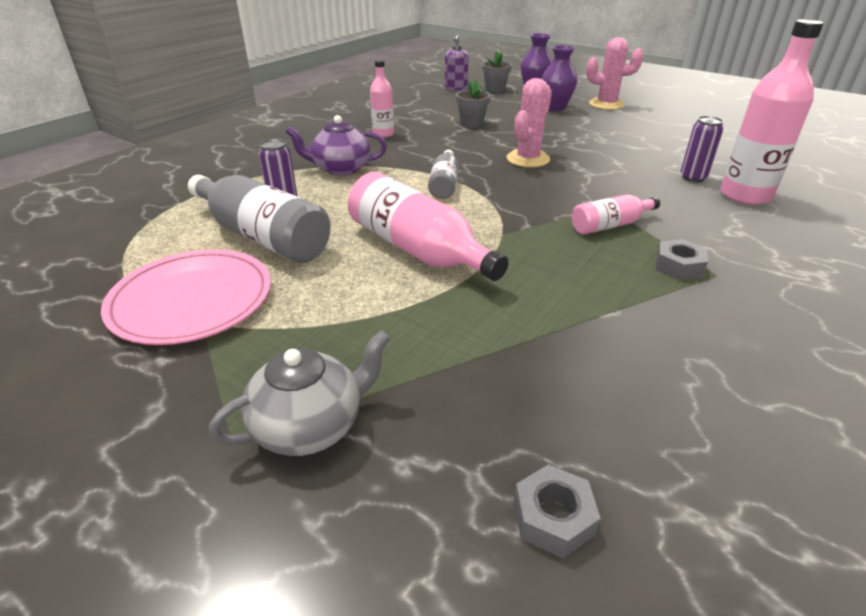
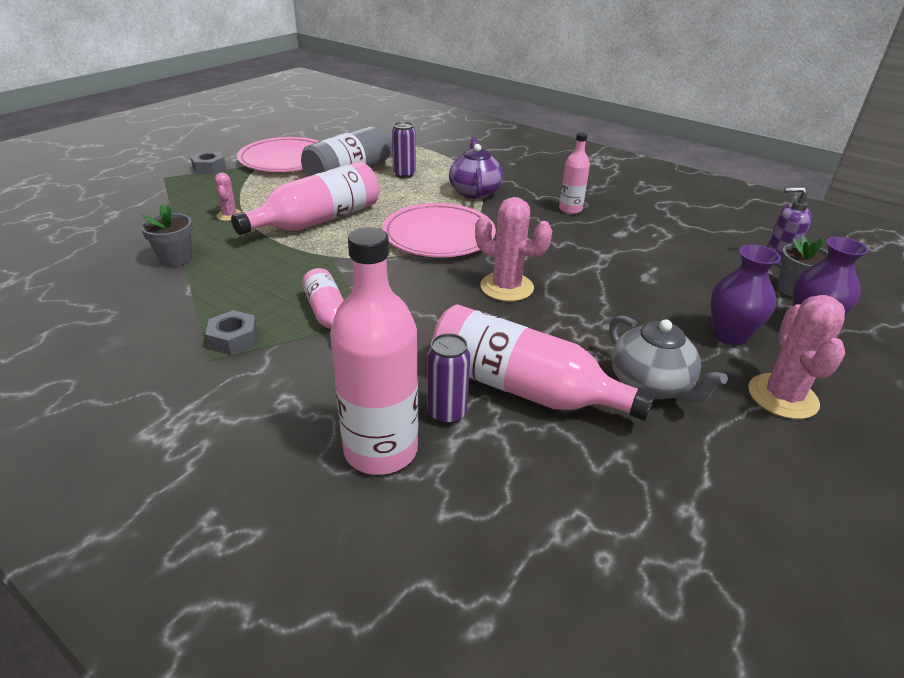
camera: 90 degrees right, 0 degrees up
grey teapot [209,330,391,456] -> grey teapot moved to [609,315,728,403]
grey bottle [428,150,459,199] -> pink plate [382,203,496,257]
grey flower pot [456,79,491,128] -> grey flower pot moved to [141,204,193,267]
grey nut [514,465,601,558] -> grey nut moved to [190,151,226,174]
none -> pink cactus [214,172,242,221]
none -> pink bottle [431,304,655,421]

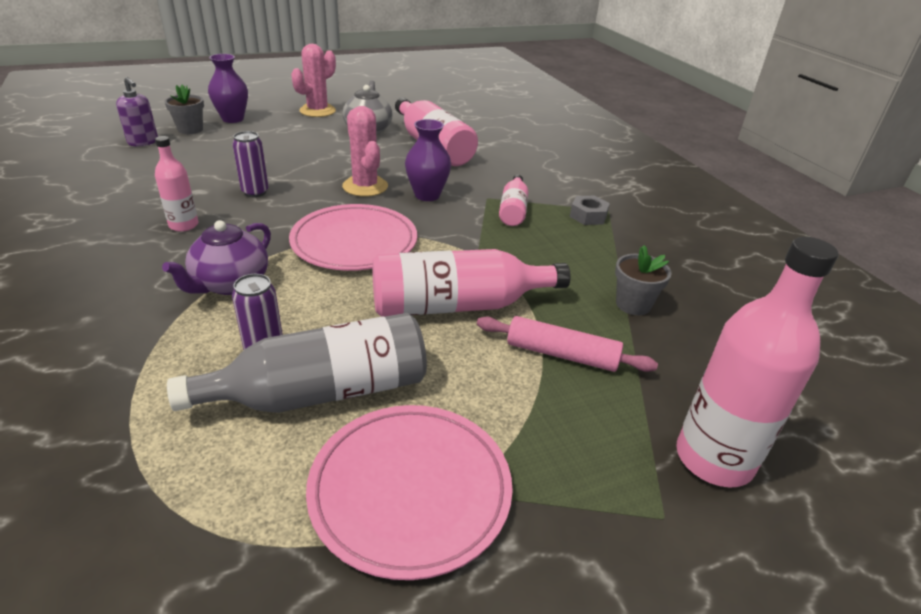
camera: 150 degrees left, 0 degrees up
grey nut [190,151,226,174] -> none
pink cactus [214,172,242,221] -> pink rolling pin [477,316,658,372]
pink bottle [330,227,418,475] -> pink bottle moved to [676,237,838,488]
purple can [427,333,470,425] -> purple can moved to [233,131,269,197]
purple vase [710,244,781,345] -> purple vase moved to [405,119,451,201]

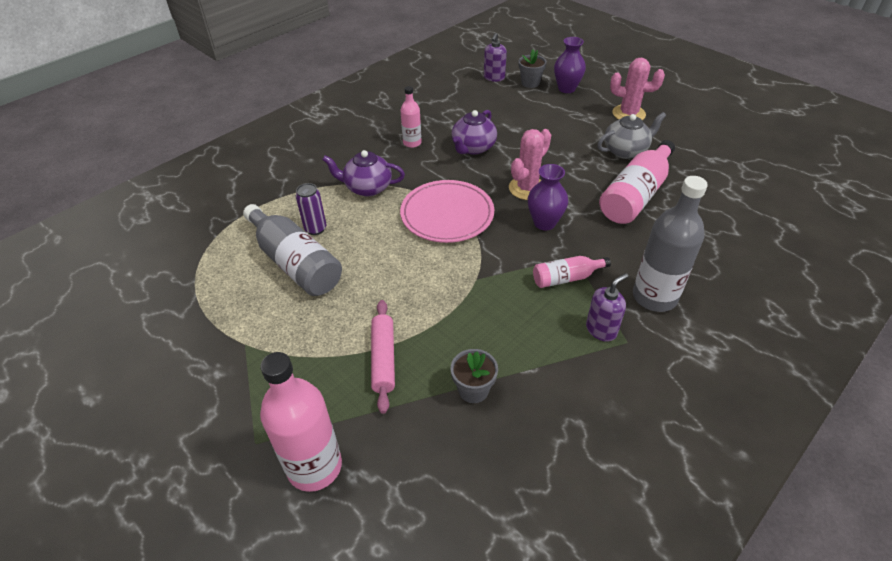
camera: 70 degrees right, 10 degrees up
purple can [233,131,269,197] -> purple teapot [452,110,497,155]
pink plate [306,405,513,580] -> none
pink bottle [372,249,571,317] -> none
grey nut [570,196,610,225] -> purple soap dispenser [586,273,628,342]
none -> grey bottle [633,176,708,312]

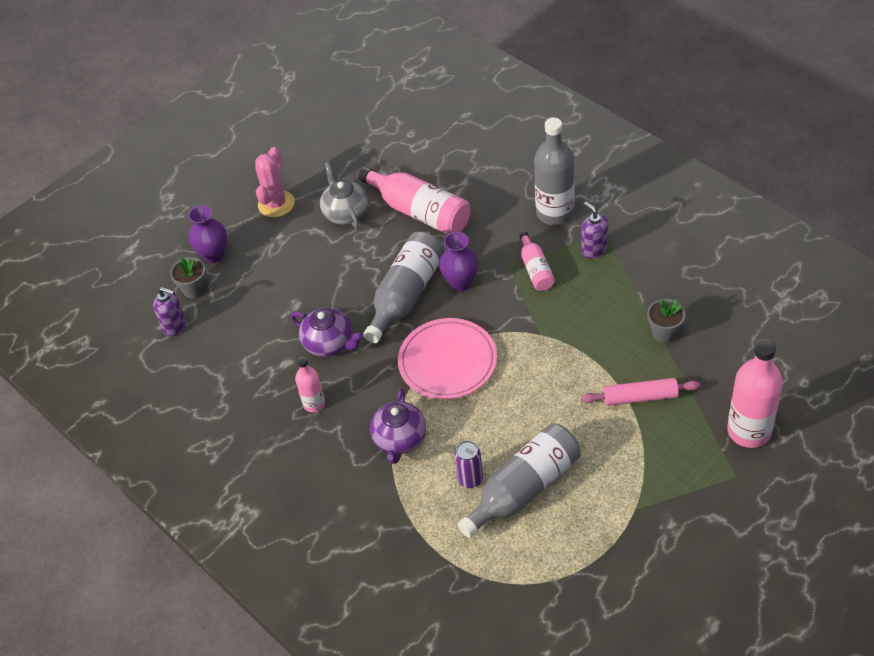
camera: 85 degrees left, 5 degrees up
pink cactus [509,129,551,200] -> grey bottle [363,232,444,343]

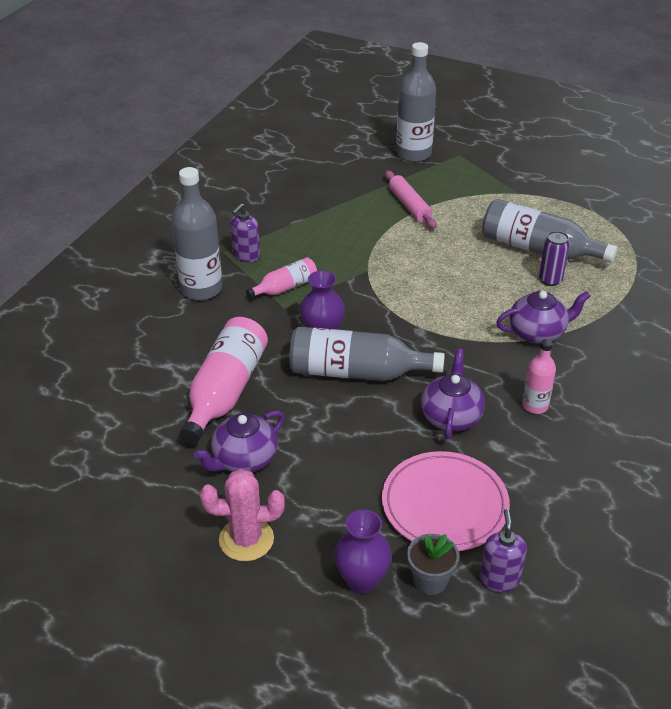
camera: 115 degrees left, 10 degrees down
grey teapot [320,162,369,229] -> purple teapot [194,411,284,472]
pink plate [398,318,497,399] -> pink plate moved to [382,451,510,551]
grey flower pot [647,299,686,343] -> none
pink bottle [727,339,783,448] -> grey bottle [396,42,436,162]

